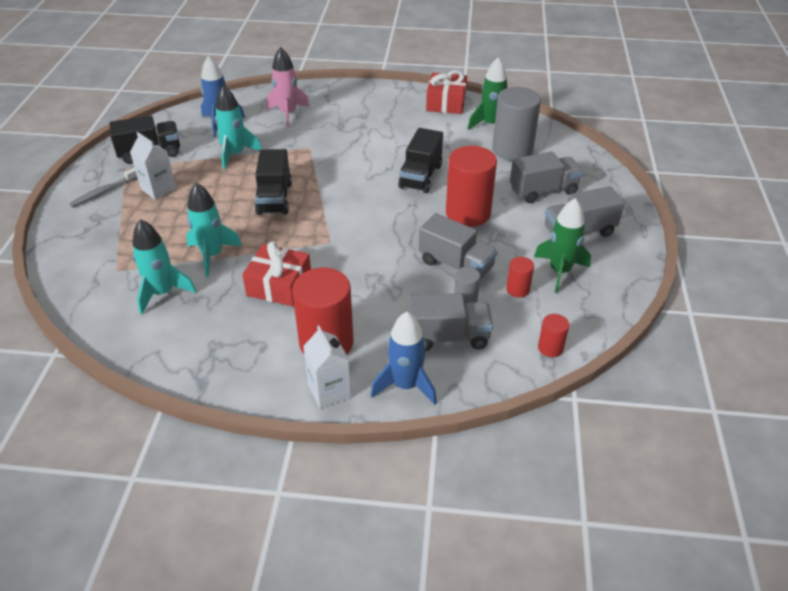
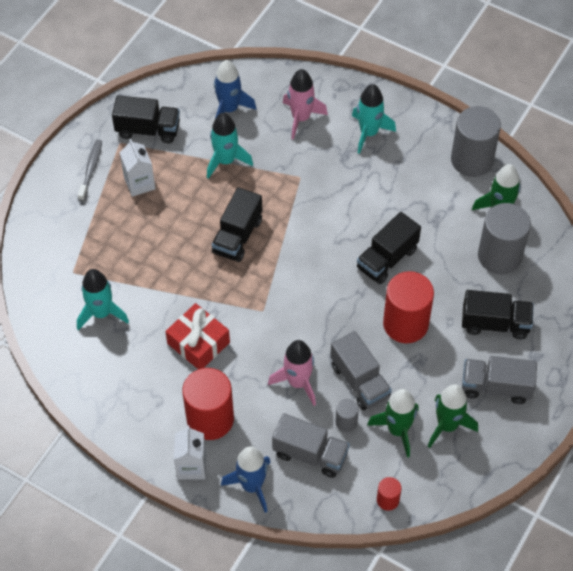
camera: 25 degrees right, 15 degrees up
grey toothbrush [69,167,137,207] -> grey toothbrush turned 120 degrees clockwise [78,140,102,201]
turquoise rocket [186,183,242,277] -> turquoise rocket moved to [352,84,396,154]
red gift [426,70,467,114] -> grey cylinder [451,106,501,177]
red cylinder [506,257,534,297] -> green rocket [367,389,418,458]
grey truck [510,151,583,203] -> black truck [462,290,534,339]
none -> pink rocket [268,340,316,406]

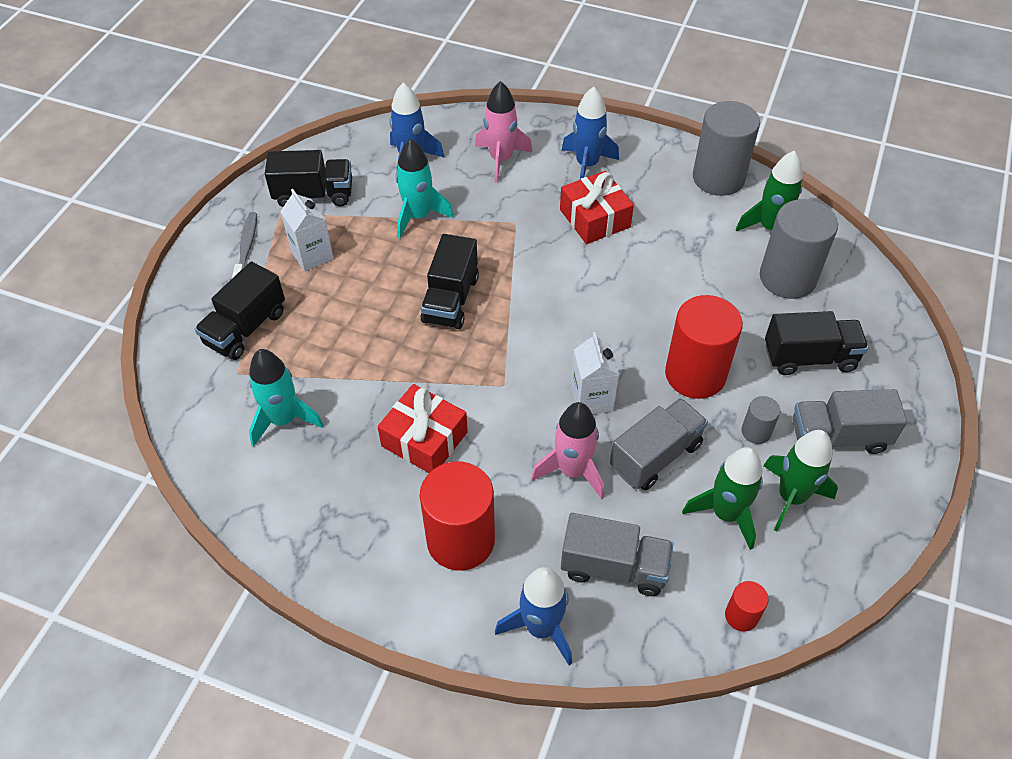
camera: 10 degrees left, 5 degrees down
white carton [174,425,206,479] -> white carton moved to [571,332,620,414]
grey truck [330,331,392,410] -> grey truck turned 90 degrees counterclockwise [610,398,708,490]
grey cylinder [335,399,359,432] -> grey cylinder moved to [742,396,780,444]
turquoise rocket [352,84,396,154] -> blue rocket [562,87,619,179]
black truck [357,212,421,284] -> black truck moved to [195,261,285,360]
none -> red gift [560,171,634,244]

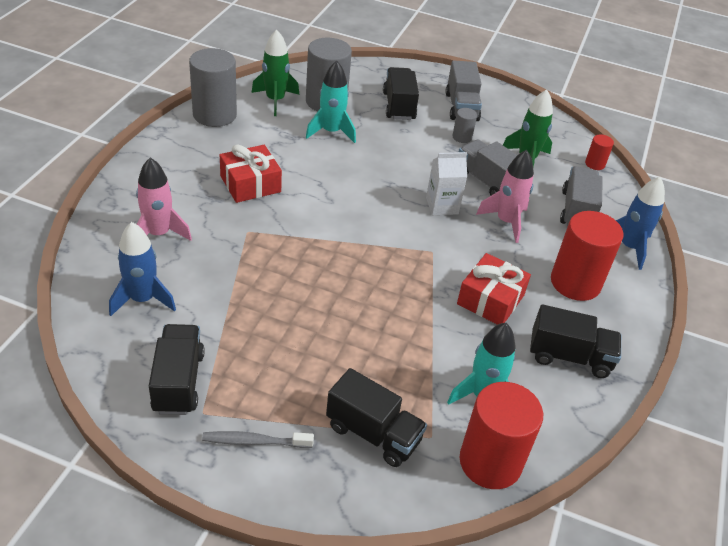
camera: 95 degrees left, 10 degrees down
white carton [280,189,334,272] -> none
turquoise rocket [396,139,453,239] -> turquoise rocket moved to [306,61,356,143]
black truck [421,234,479,329] -> black truck moved to [530,304,621,378]
blue rocket [562,87,619,179] -> none
red cylinder [665,295,743,399] -> red cylinder moved to [459,382,543,489]
green rocket [763,430,838,531] -> none

